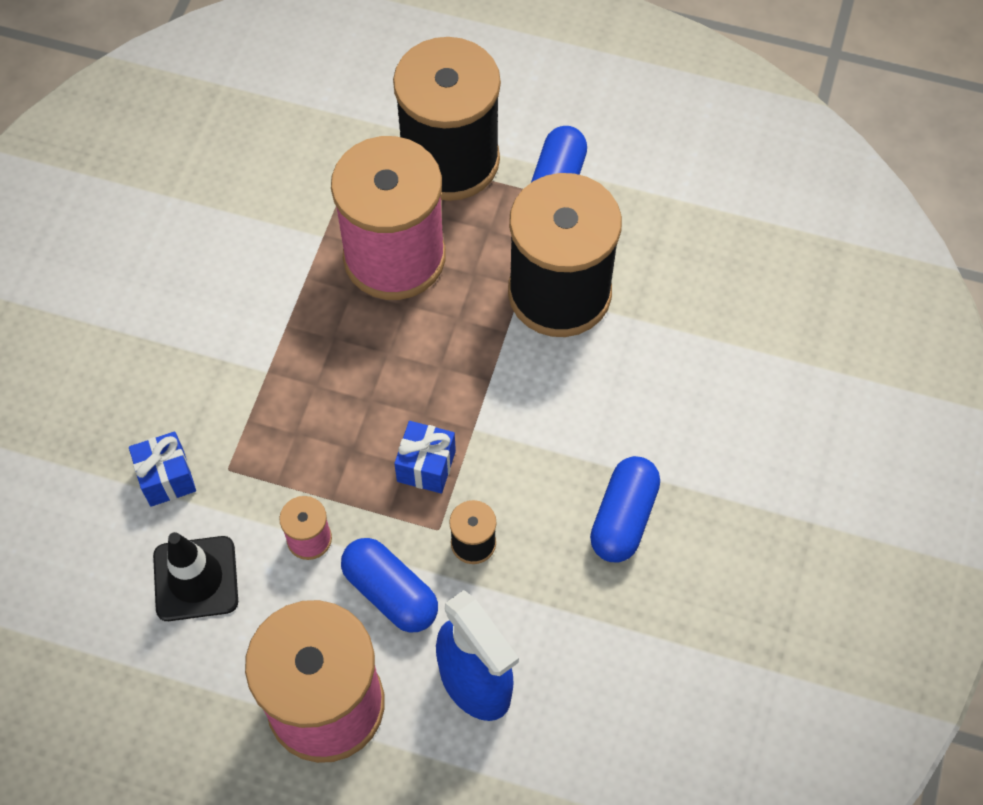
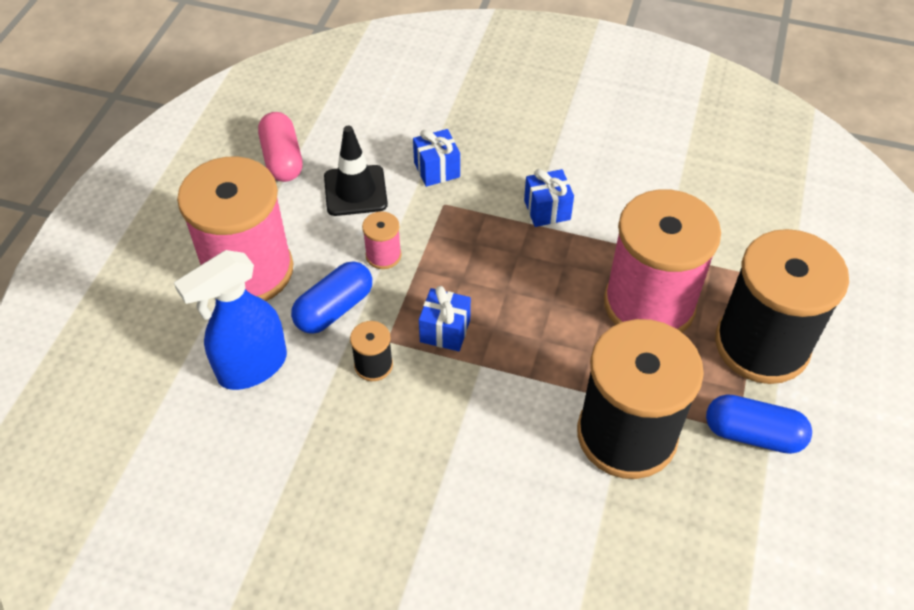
camera: 90 degrees right, 10 degrees down
blue capsule [590,456,660,562] -> none
none -> pink capsule [258,112,303,182]
none -> blue gift [524,169,574,227]

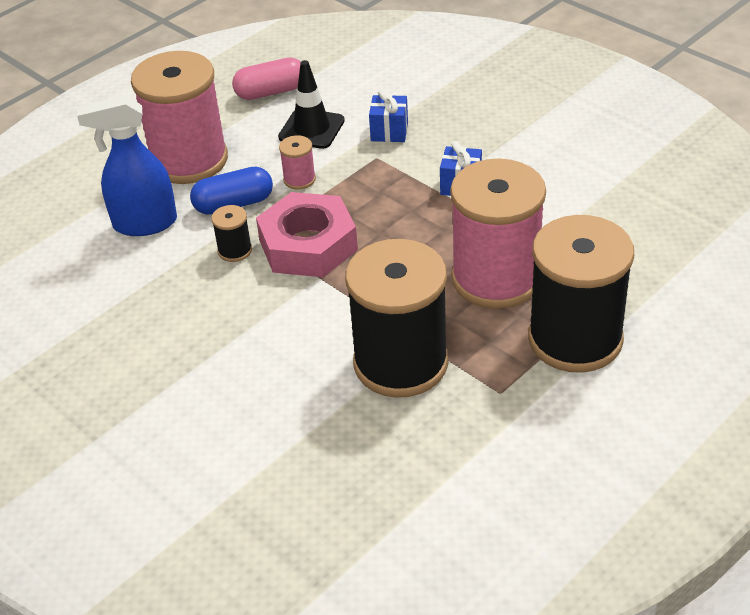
camera: 30 degrees right, 10 degrees down
pink capsule [258,112,303,182] -> pink capsule turned 60 degrees clockwise [232,58,301,100]
blue gift [419,286,471,351] -> pink nut [256,192,358,277]
blue capsule [706,394,812,454] -> none

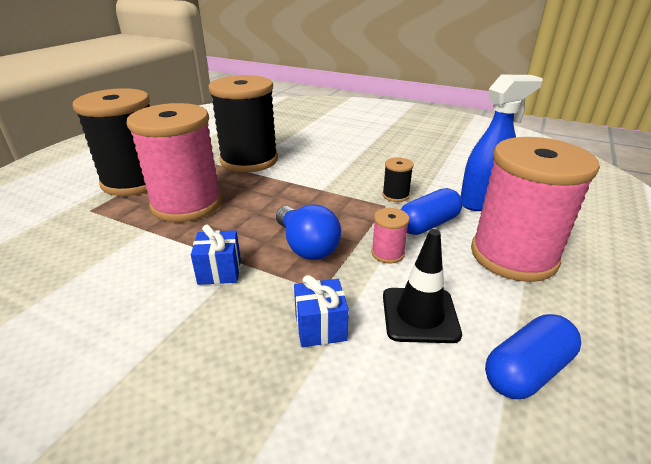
camera: 160 degrees right, 10 degrees down
pink capsule [232,58,301,100] -> blue capsule [485,314,581,399]
pink nut [256,192,358,277] -> none
none -> blue light bulb [276,205,341,260]

